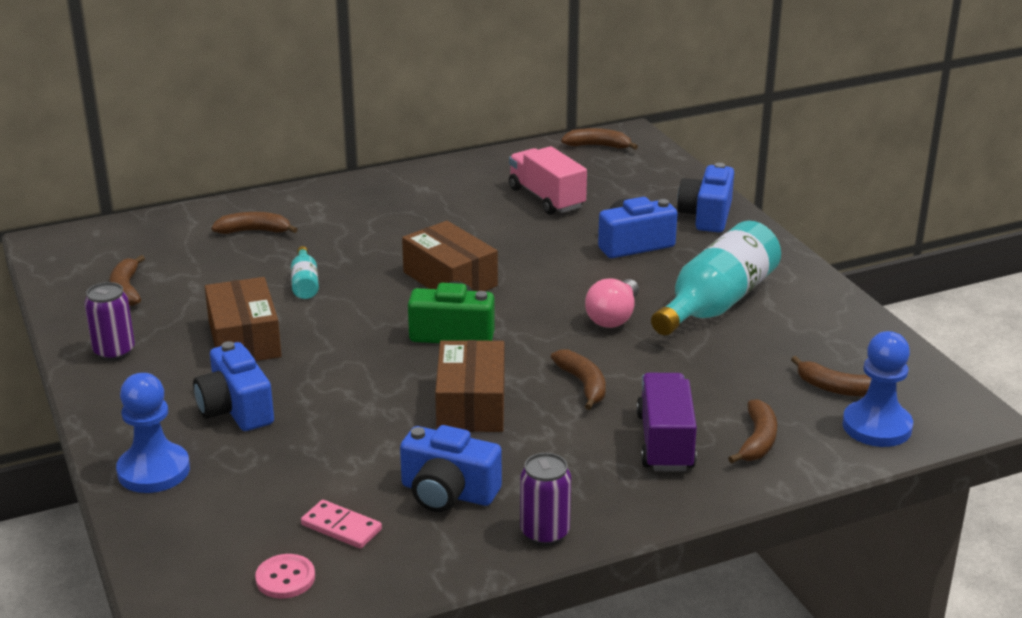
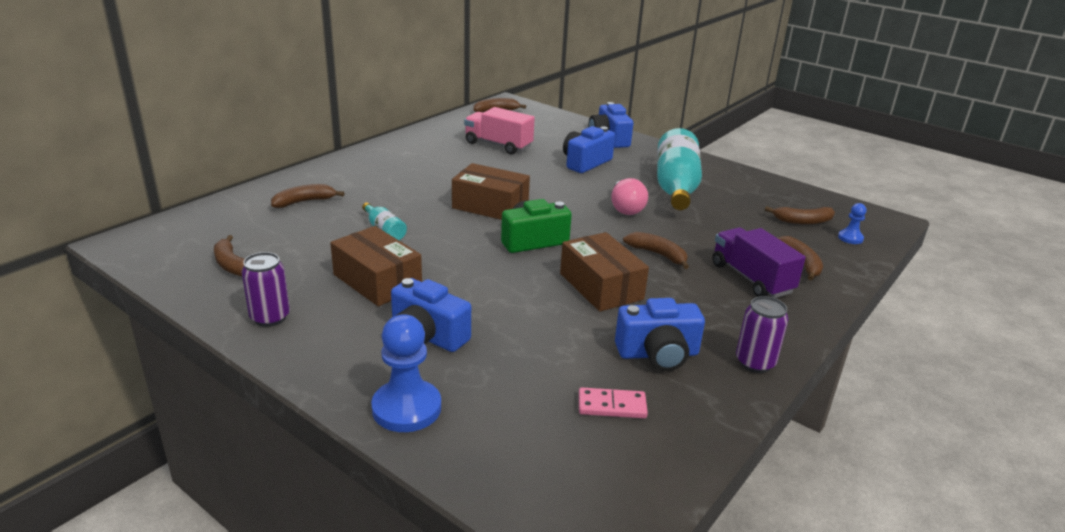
camera: 30 degrees left, 0 degrees up
pink button [255,554,315,598] -> none
blue pawn [843,331,913,447] -> blue pawn [838,203,866,244], size x0.51

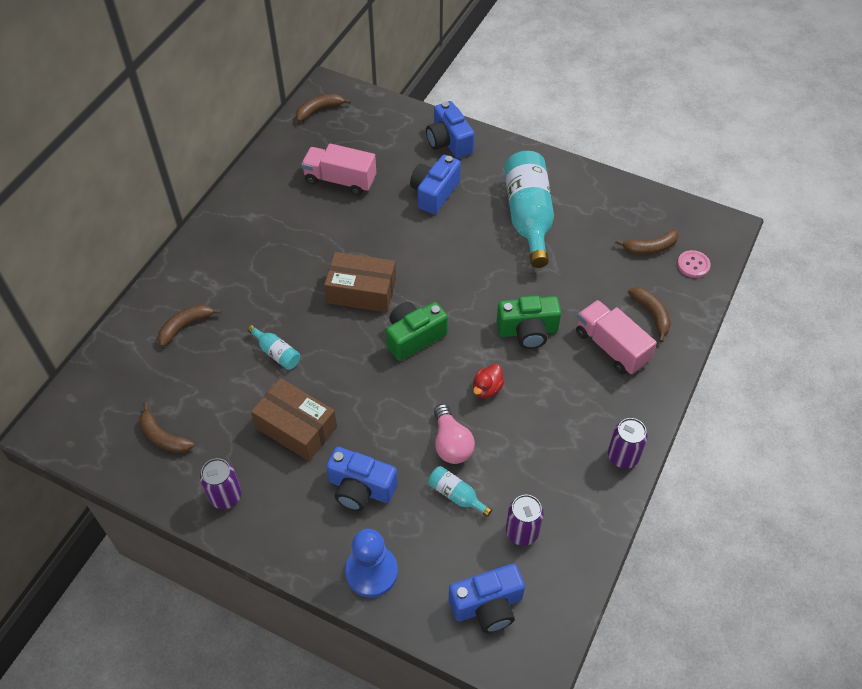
camera: 10 degrees left, 25 degrees up
brown box [560,232,649,312] -> red duck [473,364,505,398]
pink domino [579,387,648,419] -> purple can [506,495,544,546]
pink light bulb [611,178,648,215] -> pink light bulb moved to [434,404,475,464]
blue camera [615,298,705,371] -> blue camera moved to [449,564,525,633]
brown banana [623,232,689,269] -> green camera [497,295,561,349]
purple truck [712,228,806,298] -> pink truck [576,300,657,375]
blue pawn [838,203,866,244] -> pink button [677,250,711,278]
none -> turquoise bottle [428,466,492,517]

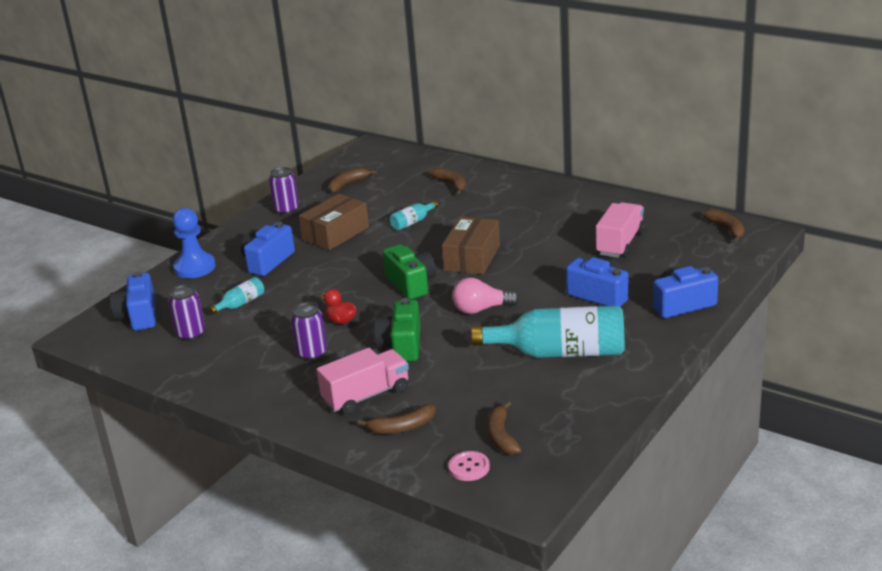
camera: 100 degrees right, 25 degrees down
pink light bulb [434,404,475,464] -> pink light bulb moved to [452,278,519,314]
purple can [608,418,648,469] -> purple can moved to [291,302,327,361]

